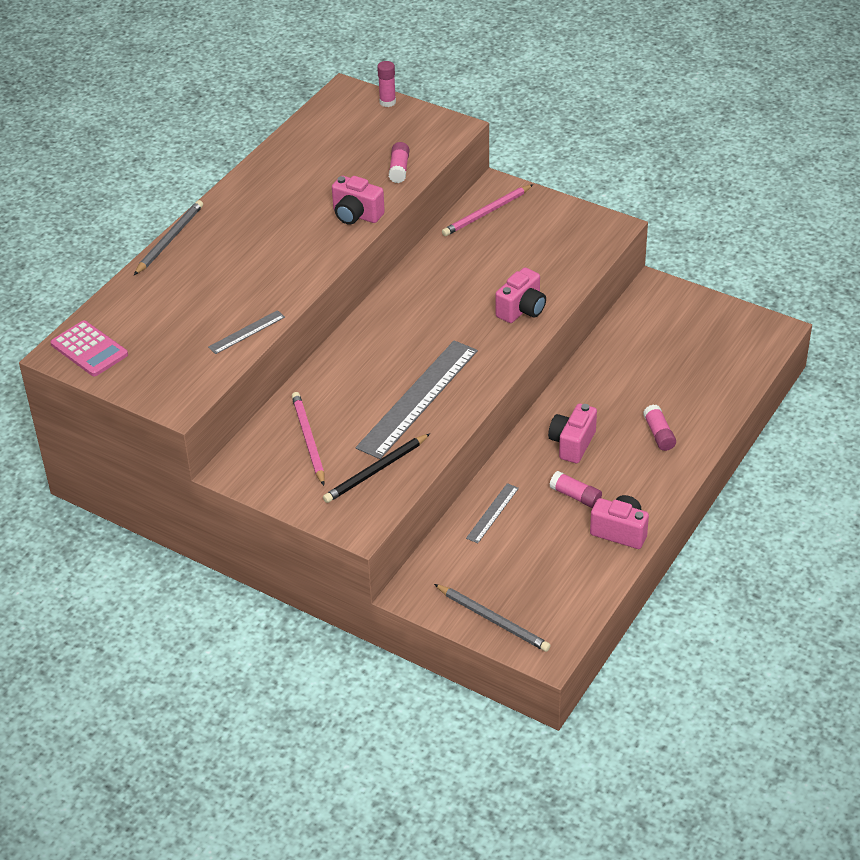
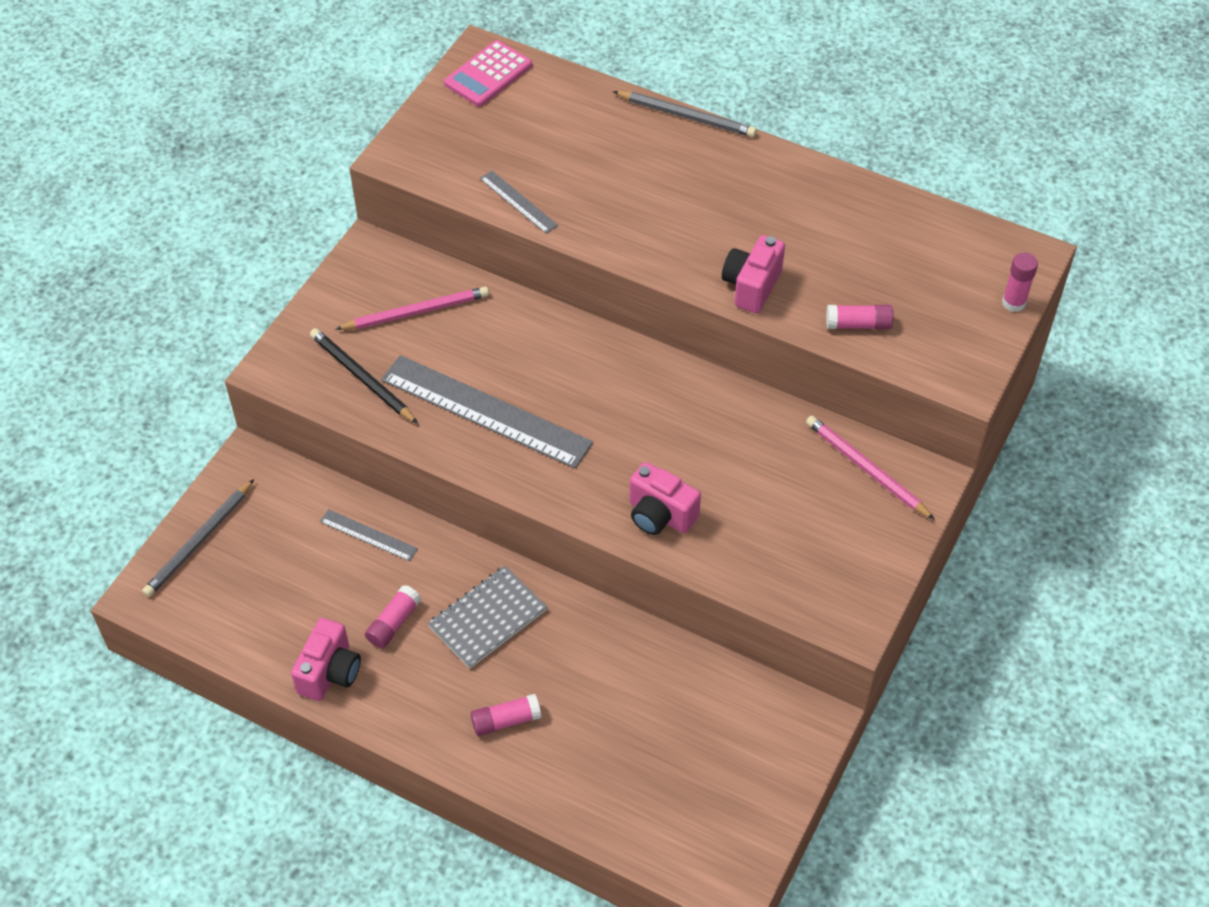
camera: 85 degrees right, 10 degrees up
pink camera [548,403,597,463] -> grey notebook [428,566,547,669]

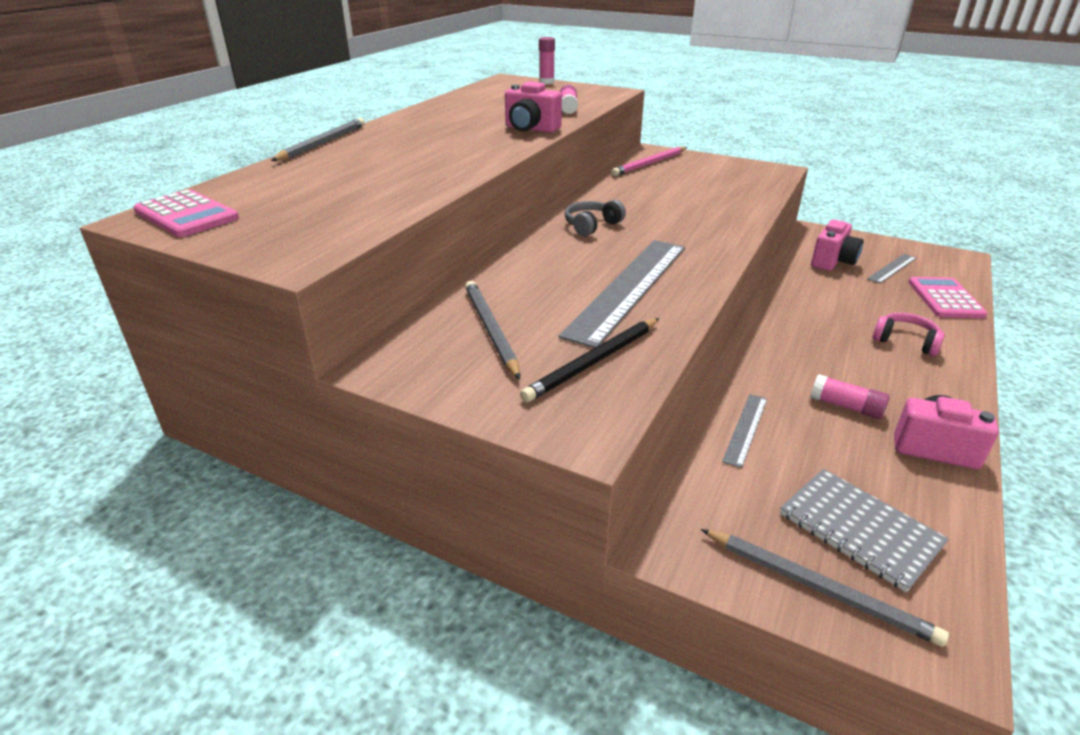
camera: 90 degrees left, 20 degrees down
pink pencil [336,287,489,330] -> grey pencil [465,281,520,380]
grey notebook [428,566,547,669] -> grey notebook moved to [780,469,949,593]
pink glue stick [471,694,541,736] -> pink headphones [873,313,945,356]
grey ruler [480,171,558,234] -> grey ruler moved to [867,254,916,283]
pink camera [630,462,701,535] -> pink camera moved to [811,220,864,271]
none -> grey headphones [565,200,626,236]
none -> pink calculator [908,277,988,318]

